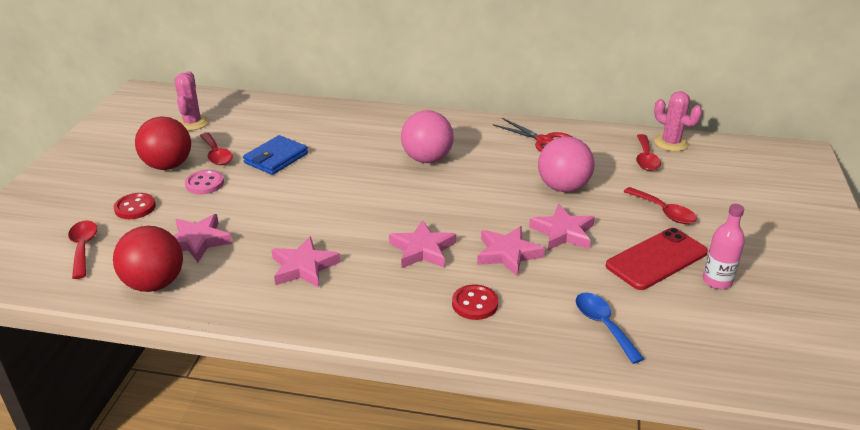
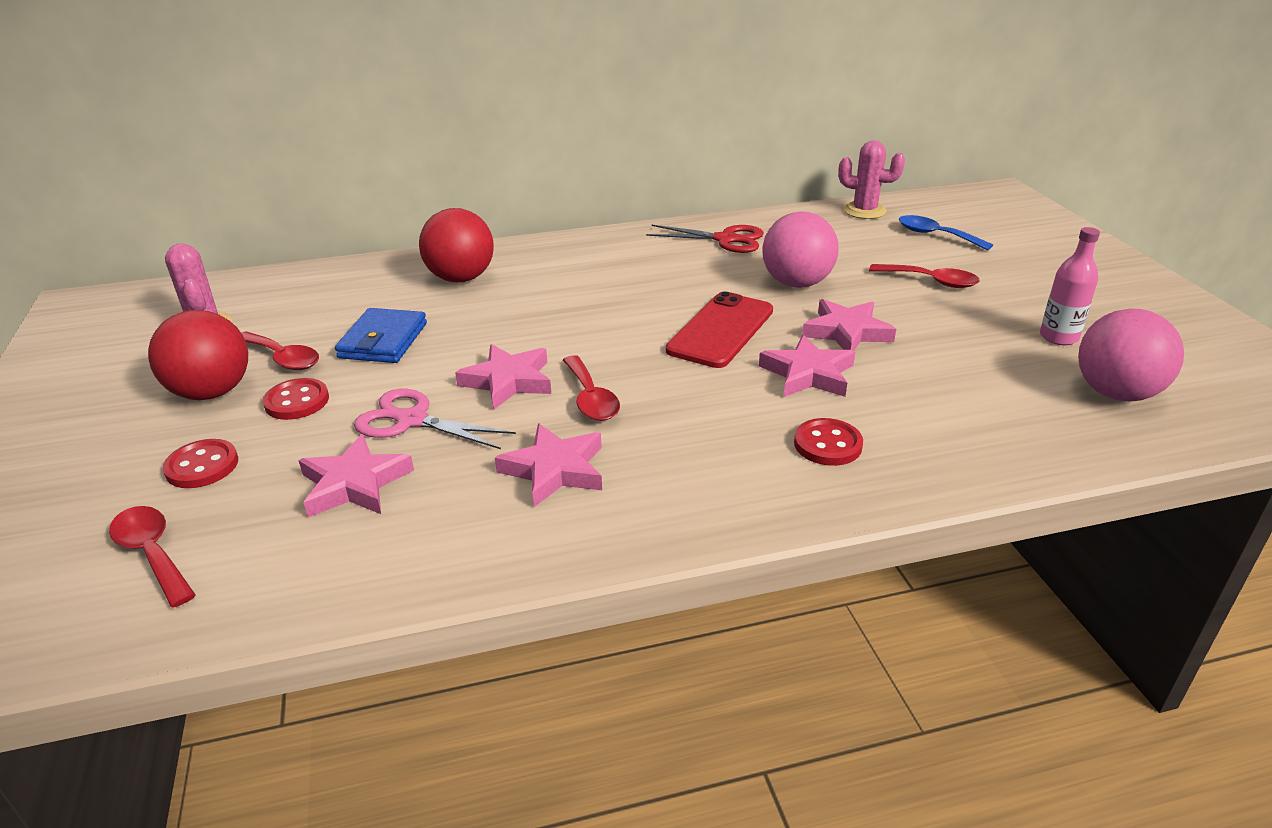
camera: 25 degrees left, 0 degrees up
red ball [113,226,183,292] -> red ball moved to [419,208,494,282]
pink button [185,170,224,194] -> red button [263,378,329,420]
pink star [389,220,456,268] -> pink star moved to [455,344,551,409]
pink ball [401,110,454,163] -> pink ball moved to [1078,309,1184,402]
blue spoon [576,293,644,364] -> blue spoon moved to [899,215,993,251]
red phone [606,228,708,290] -> red phone moved to [666,292,773,368]
red spoon [636,134,661,171] -> red spoon moved to [563,355,620,421]
none -> pink scissors [354,389,516,449]

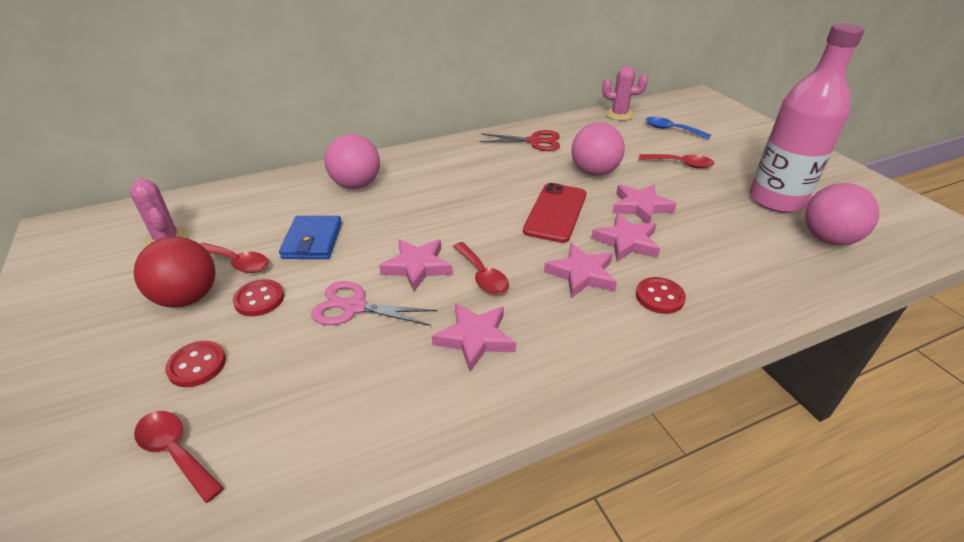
camera: 10 degrees left, 5 degrees up
pink star [298,434,414,517] -> pink star moved to [544,243,617,298]
red ball [419,208,494,282] -> pink ball [324,134,380,189]
pink bottle [1040,227,1100,345] -> pink bottle [750,23,864,213], size x2.15

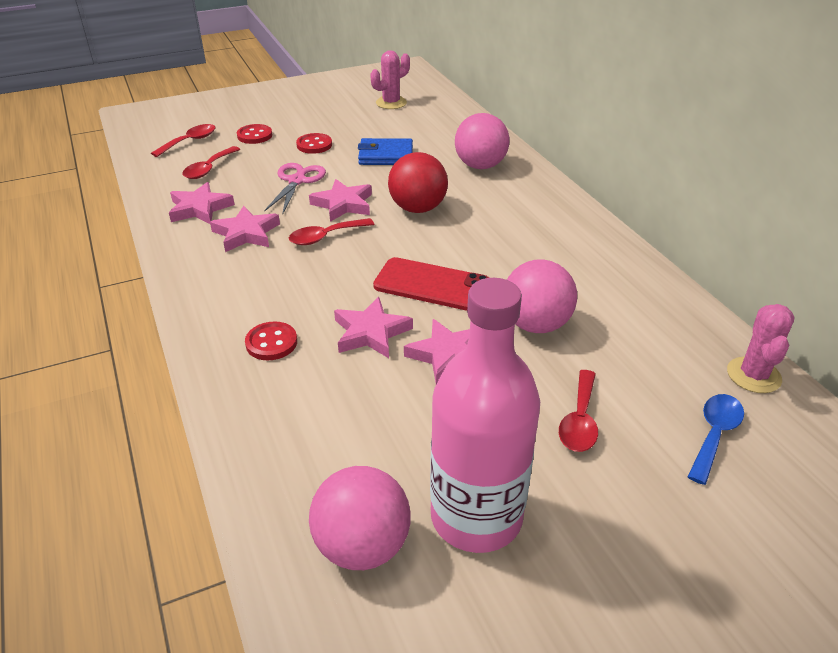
camera: 90 degrees right, 0 degrees up
red ball [134,237,216,308] -> red ball moved to [388,152,448,213]
red spoon [200,243,269,273] -> red spoon moved to [182,146,240,179]
red scissors [480,130,560,151] -> none
pink star [544,243,617,298] -> pink star moved to [169,182,235,224]

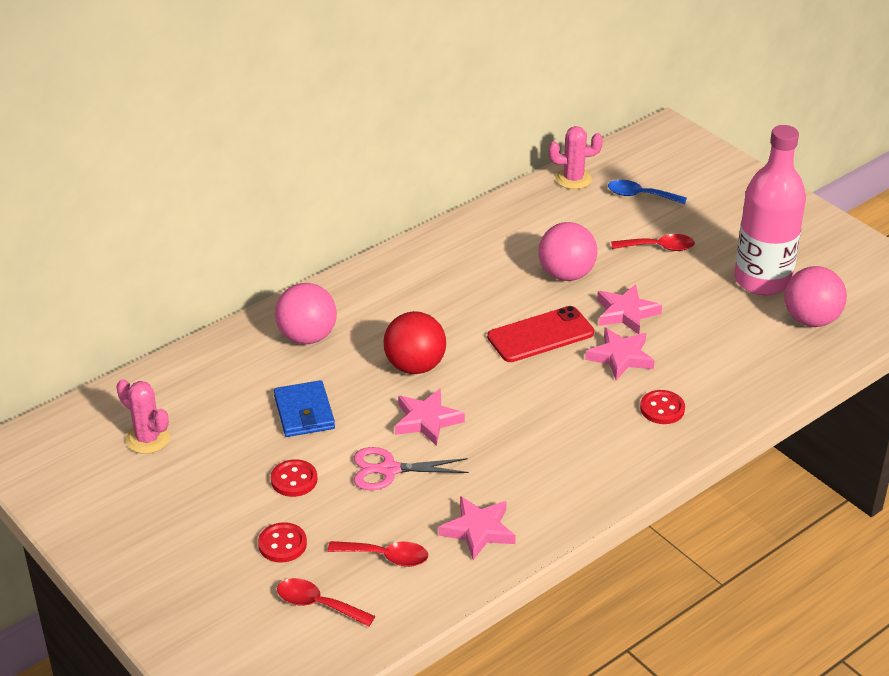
camera: 105 degrees left, 0 degrees up
pink star [210,206,280,252] -> none
red spoon [289,218,375,245] -> none
red phone [373,257,489,311] -> red phone turned 60 degrees clockwise [487,306,594,362]

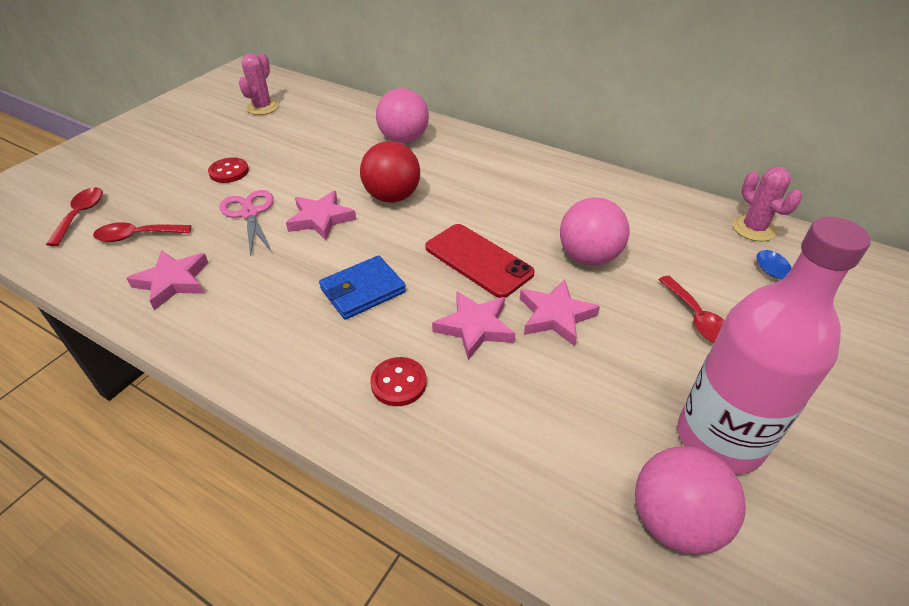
camera: 70 degrees right, 5 degrees up
red button [258,522,307,563] -> none
blue wallet [274,380,335,437] -> blue wallet moved to [319,255,406,320]
red spoon [328,541,428,567] -> red spoon turned 90 degrees clockwise [93,222,191,242]

